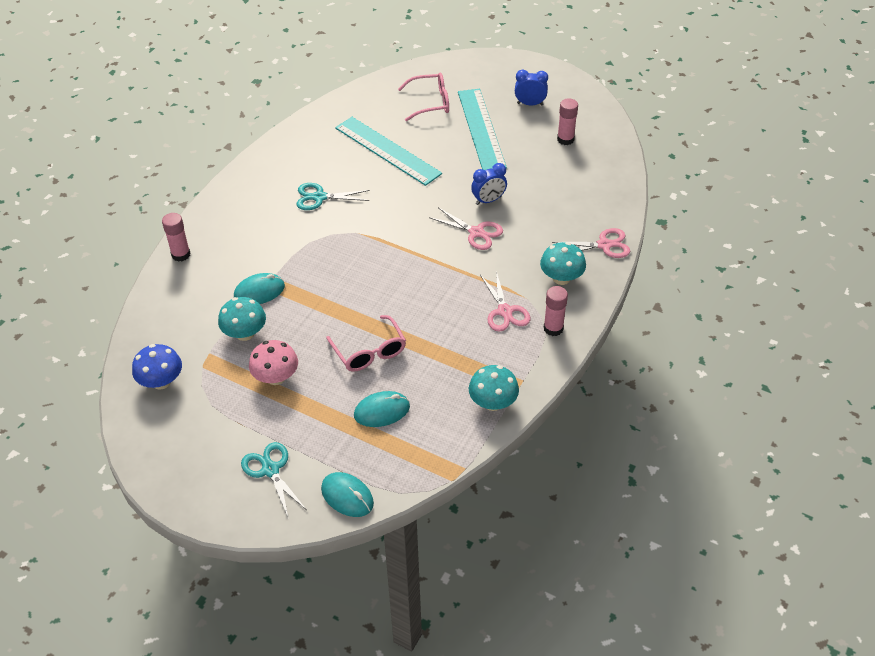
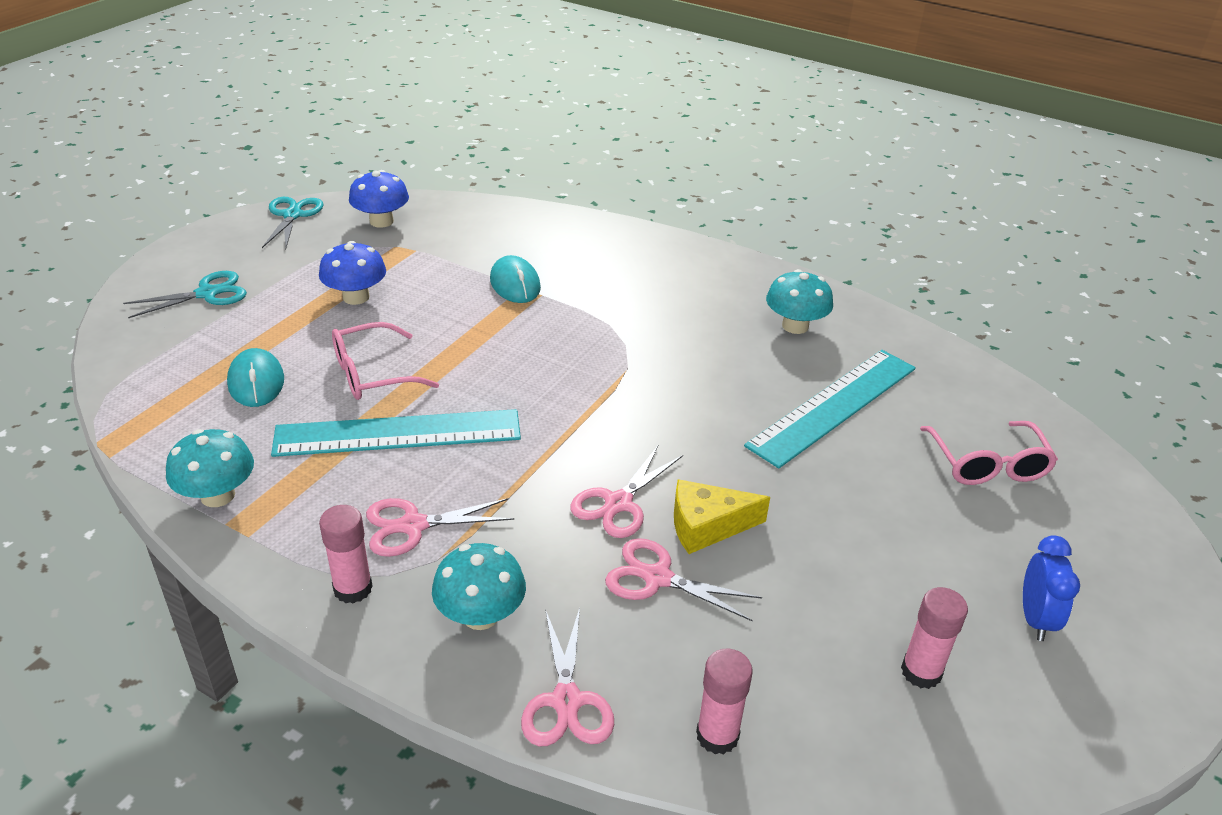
camera: 90 degrees right, 10 degrees down
pink glue stick [162,213,190,262] -> pink glue stick moved to [696,649,753,755]
turquoise mushroom [218,297,266,341] -> turquoise mushroom moved to [766,269,833,334]
pink mushroom [249,340,298,385] -> blue mushroom [319,241,386,305]
turquoise scissors [297,183,370,210] -> turquoise scissors moved to [262,197,323,249]
turquoise mouse [321,472,374,517] -> none
turquoise ruler [458,89,507,170] -> turquoise ruler moved to [271,409,521,457]
blue clock [471,163,507,205] -> yellow cheese [674,479,770,554]
none -> pink scissors [605,538,762,621]

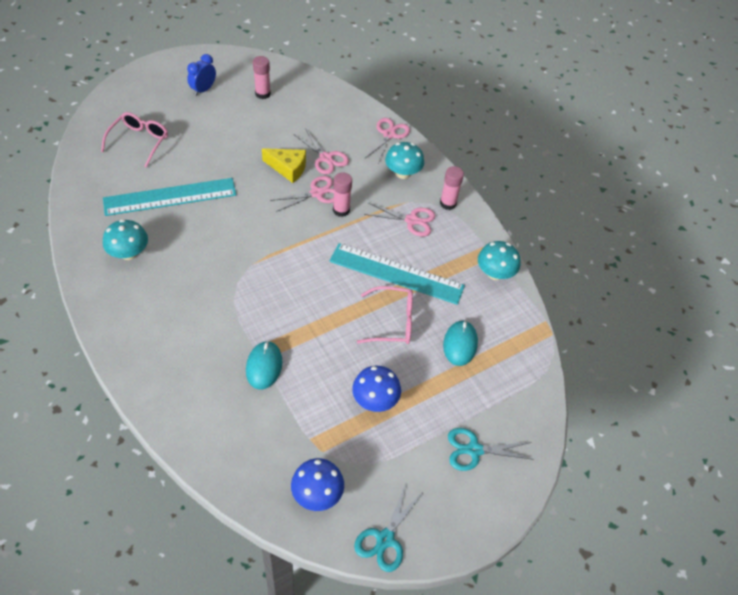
camera: 155 degrees left, 15 degrees up
pink glue stick [696,649,753,755] -> pink glue stick moved to [333,172,352,217]

